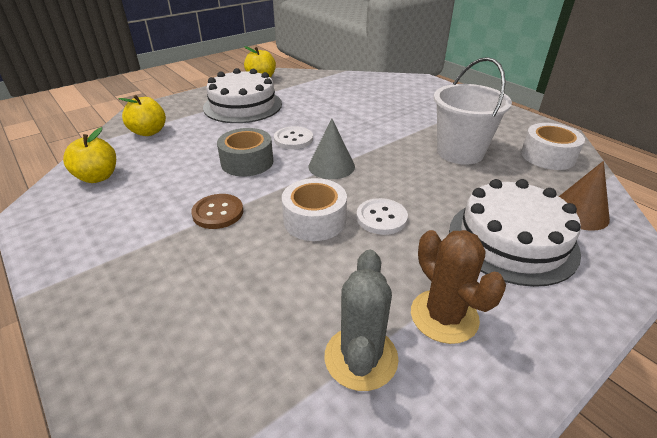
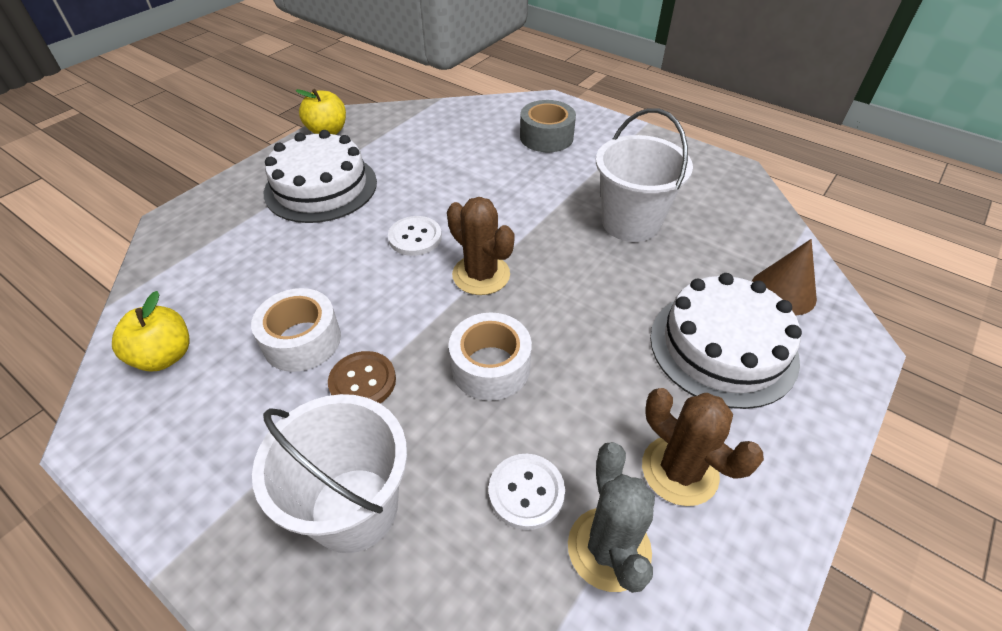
camera: 15 degrees left, 10 degrees up
yellow apple [119,95,166,136] -> none
grey tape [217,128,273,176] -> grey tape moved to [520,100,576,152]
grey cone [308,119,355,179] -> brown cactus [447,197,515,295]
white button [356,198,408,235] -> white button moved to [489,454,565,530]
white tape [521,123,585,170] -> white tape moved to [251,288,341,372]
none -> white bucket [252,394,407,553]

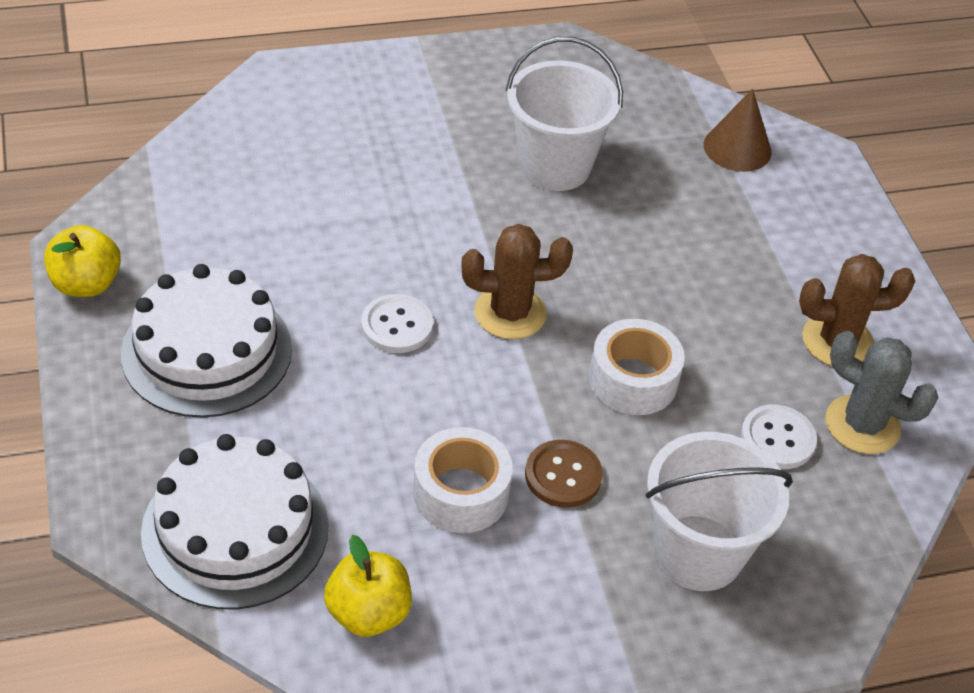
camera: 55 degrees left, 0 degrees up
grey tape [520,100,576,152] -> none
white cake [650,273,802,409] -> white cake moved to [141,434,329,609]

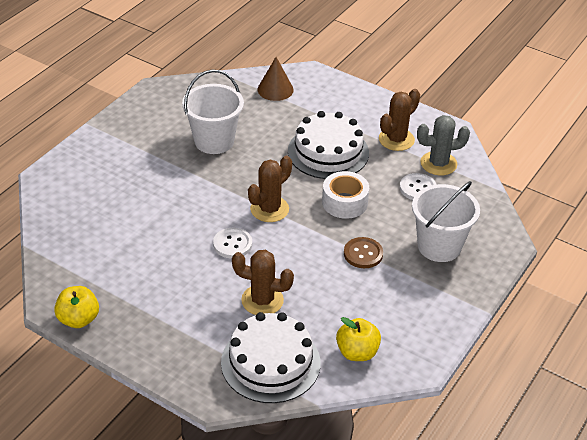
camera: 40 degrees left, 5 degrees down
white cake [121,264,292,418] -> white cake moved to [288,111,369,179]
white tape [413,427,513,533] -> none
none -> brown cactus [232,250,294,315]

